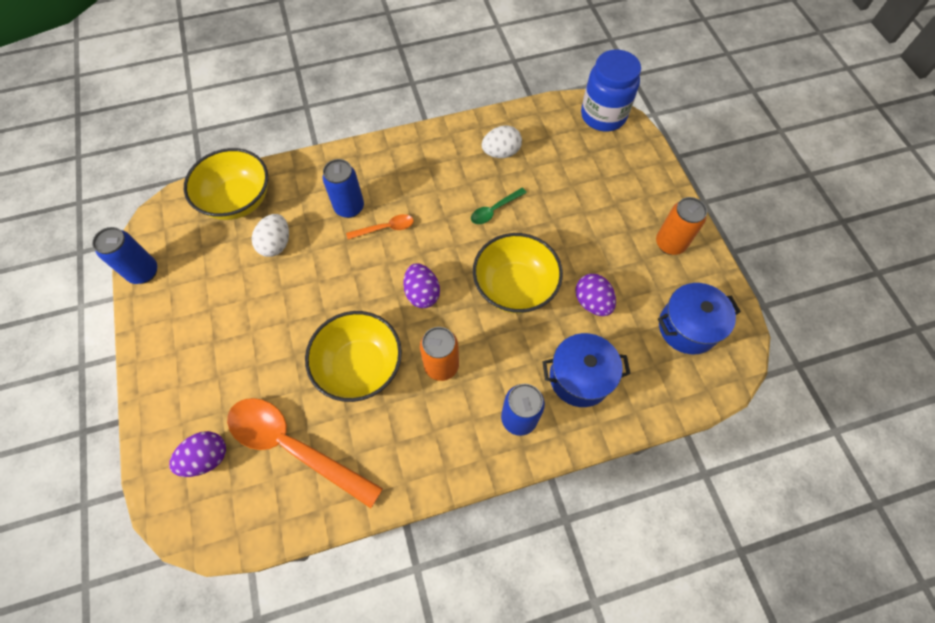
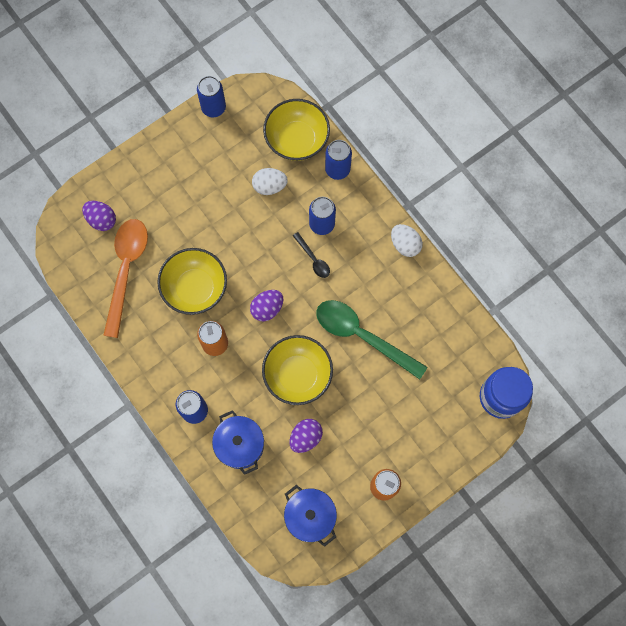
camera: 70 degrees right, 10 degrees up
orange spoon [346,214,414,239] -> black spoon [293,232,330,278]
green spoon [471,188,527,224] -> green spoon [316,300,428,380], size x2.16
white egg [482,125,522,158] -> white egg moved to [391,224,423,257]
none -> blue can [325,140,352,180]

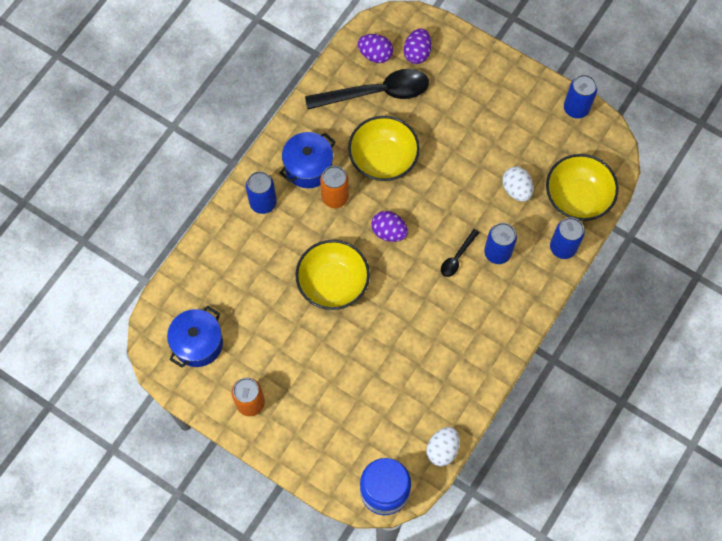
camera: 70 degrees right, 5 degrees down
orange spoon [103,219,148,338] -> black spoon [305,69,429,109]
blue pot [212,410,264,475] -> blue pot moved to [280,132,335,188]
purple egg [290,419,323,453] -> purple egg moved to [358,34,393,63]
green spoon [316,300,428,380] -> none
white egg [391,224,423,257] -> white egg moved to [426,427,460,466]

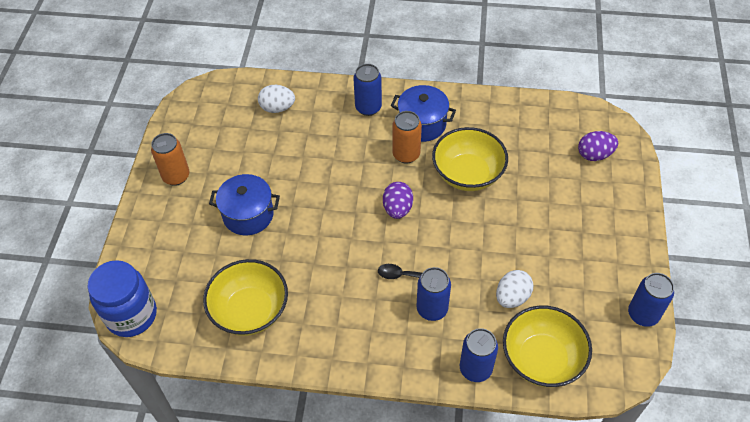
camera: 65 degrees right, 15 degrees down
blue pot [167,306,223,368] -> blue pot moved to [209,174,280,235]
yellow bowl [295,240,370,310] -> yellow bowl moved to [203,259,288,336]
black spoon [305,69,429,109] -> none
purple egg [358,34,393,63] -> none
white egg [426,427,460,466] -> white egg moved to [258,85,295,113]

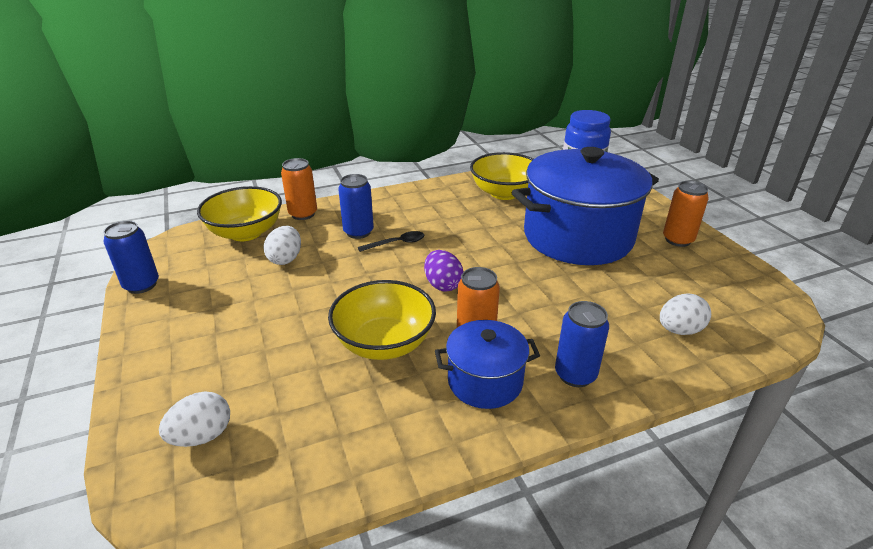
camera: 150 degrees right, 20 degrees down
blue pot [209,174,280,235] -> blue pot [512,147,659,265], size x2.01
blue can [460,328,498,382] -> orange can [281,158,317,220]
purple egg [578,131,618,161] -> white egg [159,392,230,447]

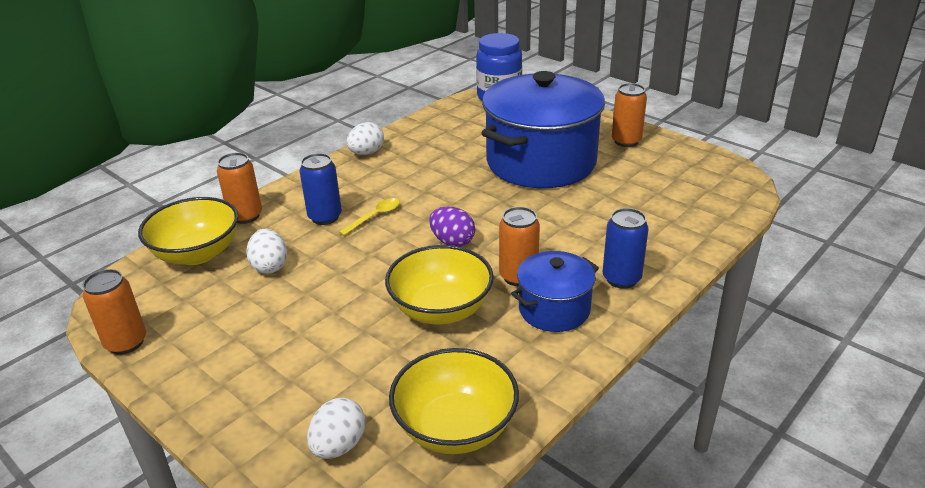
camera: 25 degrees left, 0 degrees up
blue can [103,221,159,294] -> orange can [83,269,146,355]
black spoon [358,231,425,252] -> yellow spoon [339,198,400,236]
yellow bowl [470,152,533,200] -> yellow bowl moved to [389,348,519,454]
white egg [660,293,711,335] -> white egg moved to [347,122,384,155]

